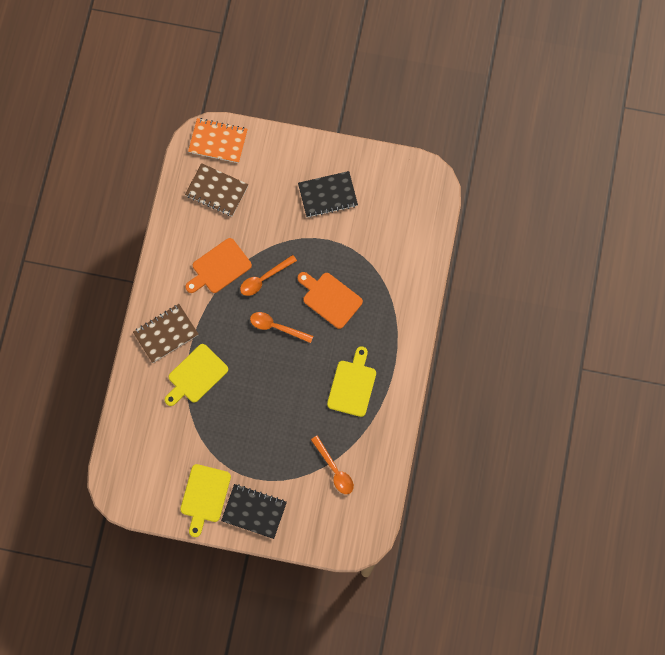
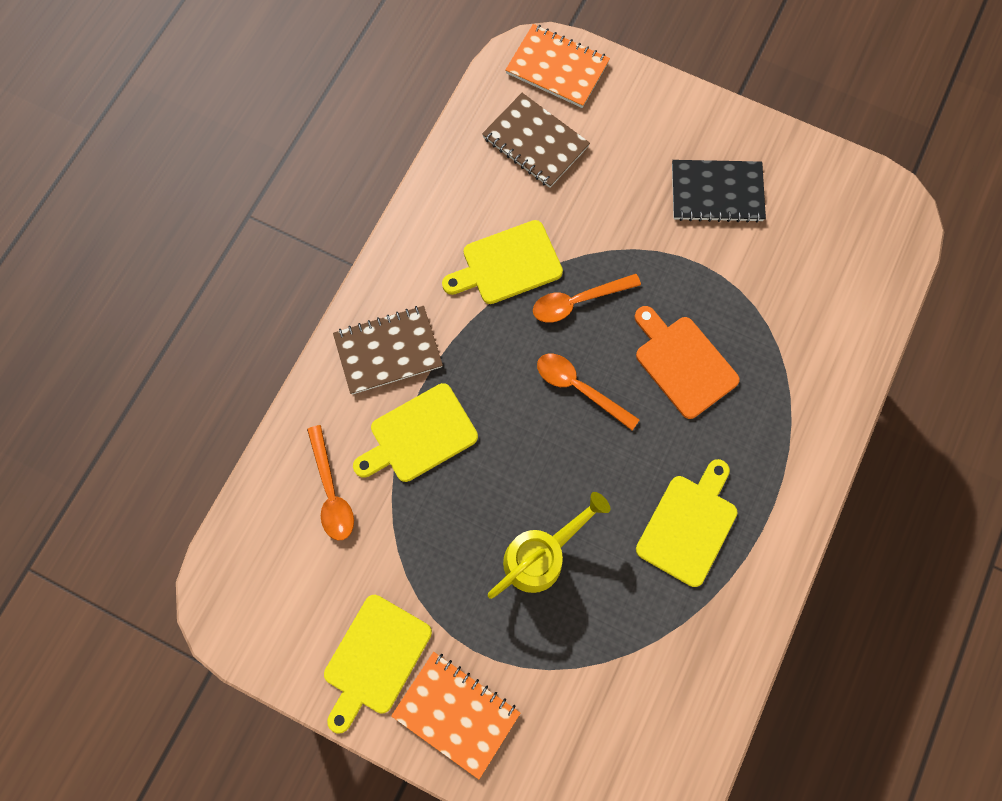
camera: 15 degrees right, 0 degrees up
orange cutting board [185,238,252,293] -> yellow cutting board [442,220,563,304]
black notebook [221,484,287,539] -> orange notebook [391,652,521,779]
orange spoon [311,436,354,494] -> orange spoon moved to [307,425,354,541]
none -> yellow watering can [488,492,610,599]

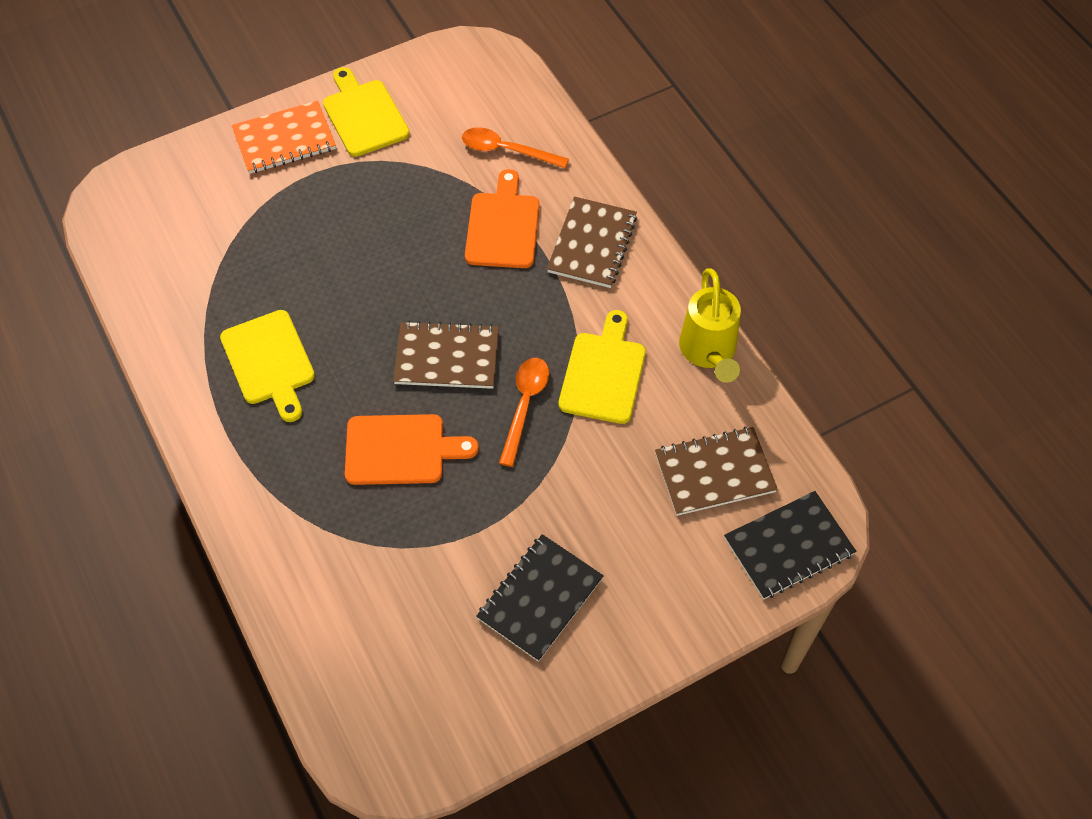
camera: 125 degrees right, 15 degrees down
yellow cutting board [353,383,478,482] -> orange cutting board [465,169,540,268]
yellow watering can [488,492,610,599] -> yellow watering can moved to [679,268,741,383]
orange notebook [505,24,610,108] -> black notebook [724,491,856,600]
orange spoon [537,354,640,430] -> brown notebook [393,321,499,389]

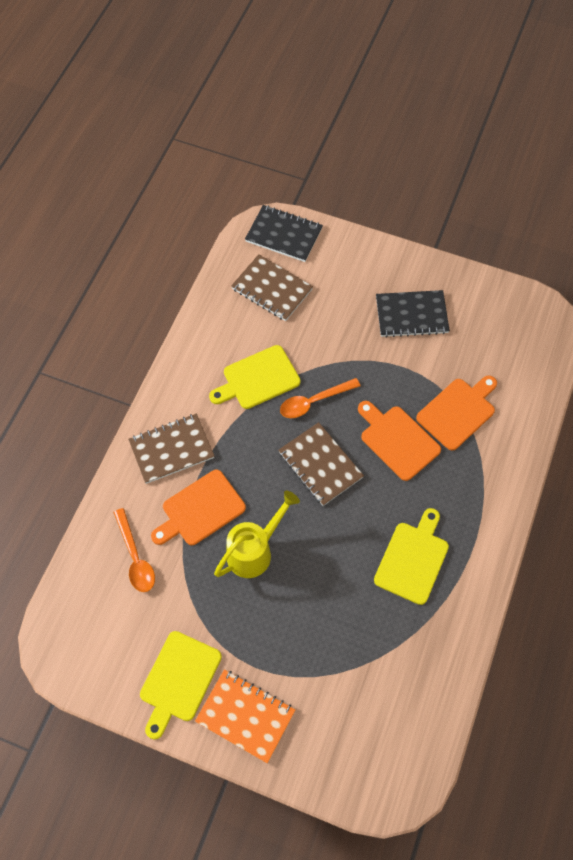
camera: 130 degrees left, 5 degrees up
yellow watering can [679,268,741,383] -> yellow watering can moved to [214,491,300,578]
none -> orange cutting board [416,375,497,450]

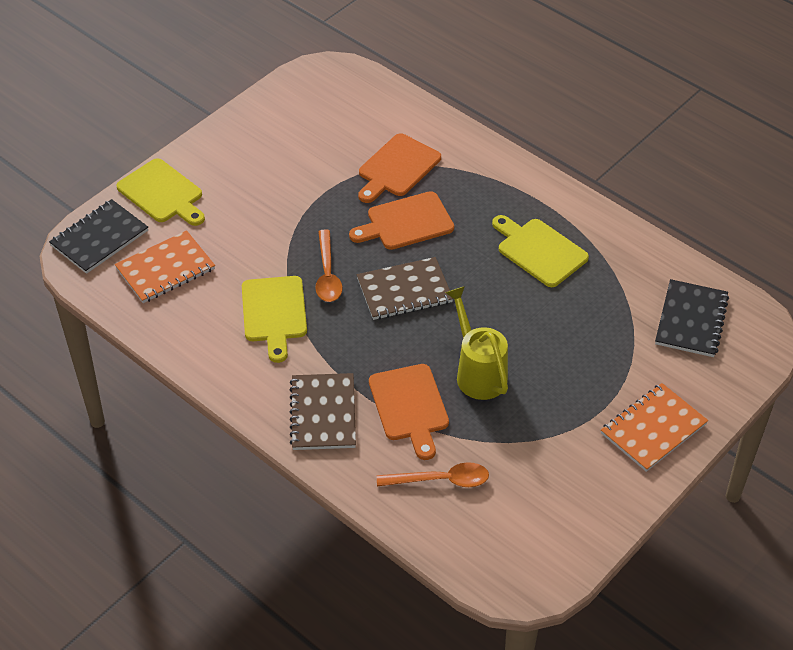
camera: 70 degrees left, 15 degrees down
yellow cutting board [140,631,222,740] -> yellow cutting board moved to [117,158,205,226]
brown notebook [231,254,313,321] -> orange notebook [115,230,215,303]
black notebook [376,290,450,338] -> black notebook moved to [655,279,729,357]
orange cutting board [416,375,497,450] -> orange cutting board turned 120 degrees counterclockwise [358,133,441,203]

